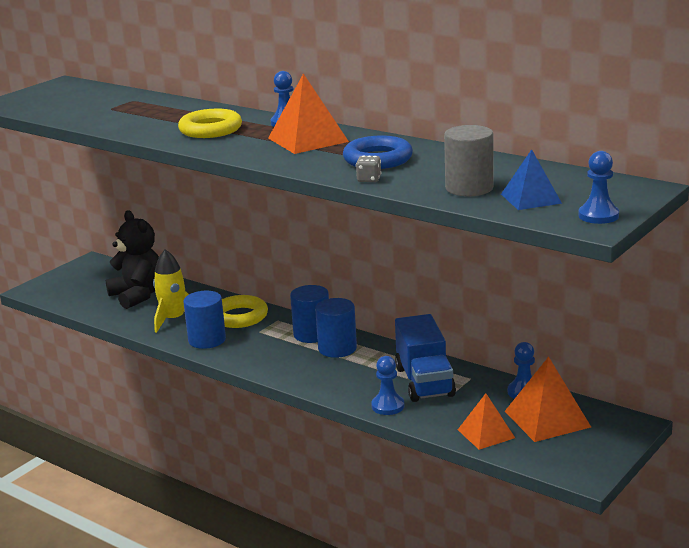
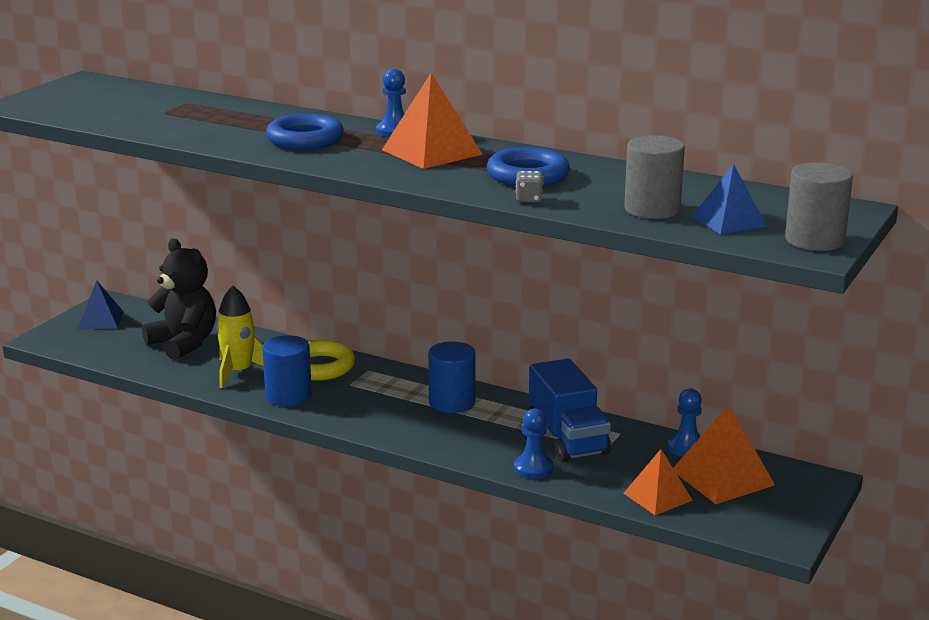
camera: 10 degrees left, 0 degrees up
yellow ring [178,109,242,138] -> blue ring [266,114,344,150]
blue cylinder [290,285,329,343] -> none
blue pawn [578,151,619,224] -> grey cylinder [785,162,853,251]
none -> blue pyramid [78,280,124,329]

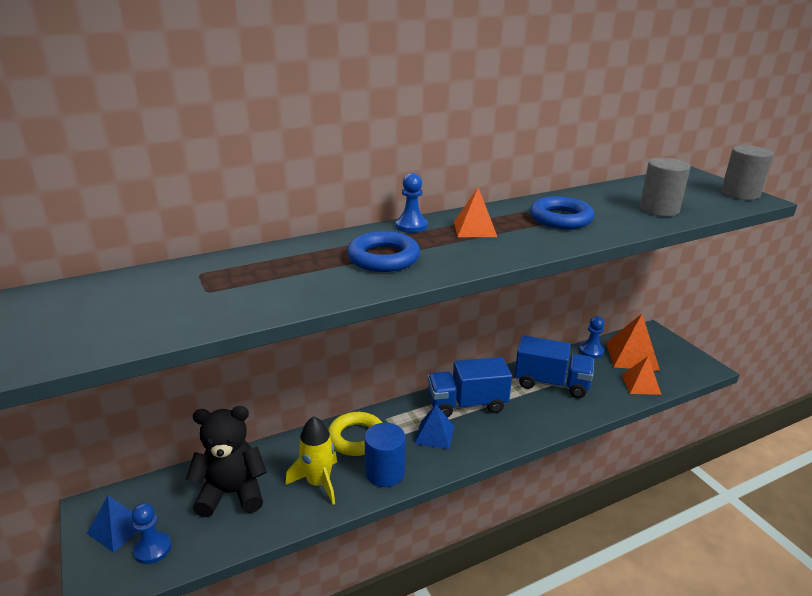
camera: 55 degrees left, 5 degrees up
orange pyramid [382,73,483,169] -> orange pyramid [454,187,497,237], size x0.65
blue cylinder [428,341,476,413] -> blue truck [427,357,512,418]
blue pawn [514,408,553,479] -> blue pawn moved to [131,503,171,564]
grey dice [516,171,543,203] -> none
blue pyramid [692,164,767,234] -> blue pyramid moved to [414,405,454,449]

